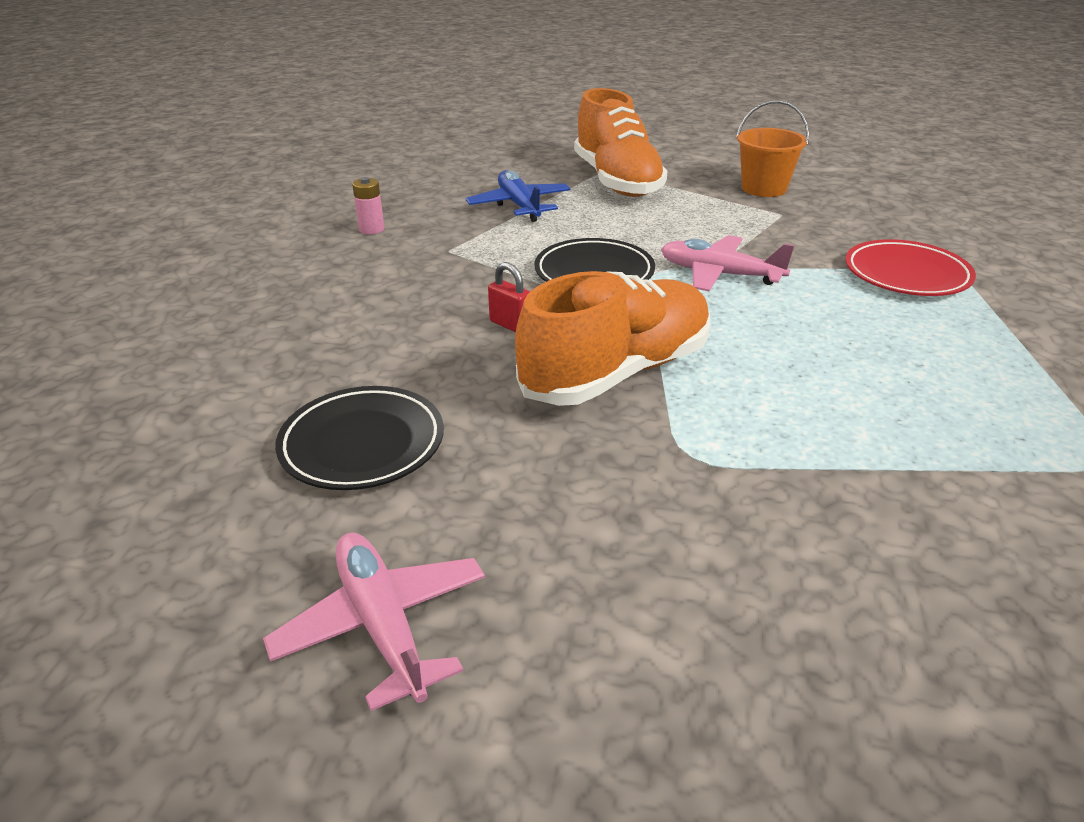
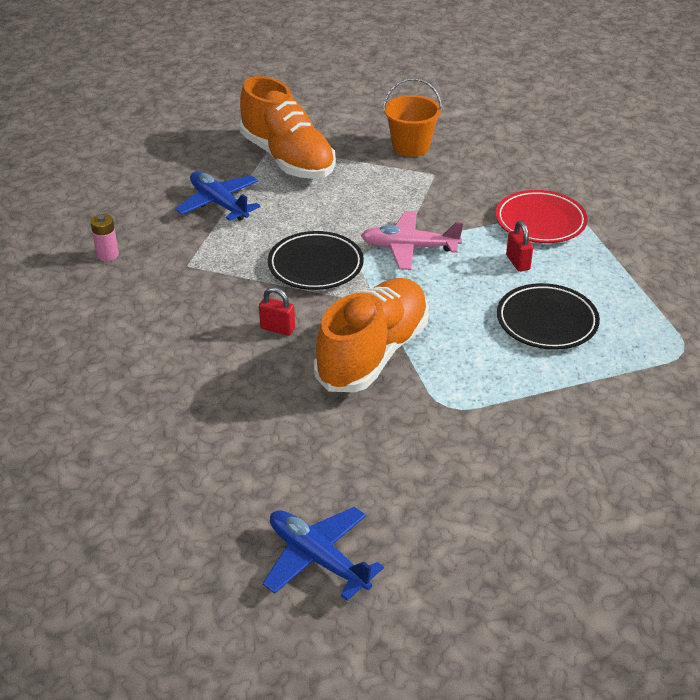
camera: 20 degrees left, 5 degrees up
pink plane [263,533,485,711] -> blue plane [263,507,384,601]
black plate [275,386,444,490] -> black plate moved to [497,283,600,350]
none -> red padlock [506,221,533,272]

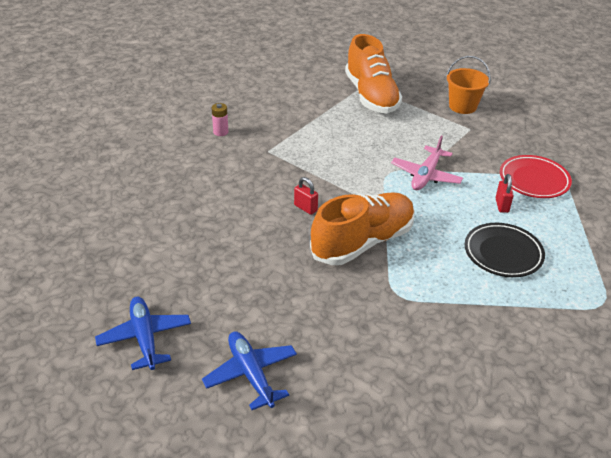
camera: 20 degrees right, 0 degrees up
blue plane [175,171,260,221] -> blue plane moved to [95,297,191,370]
black plate [268,231,364,290] -> none
pink plane [361,211,463,270] -> pink plane turned 90 degrees counterclockwise [391,136,463,190]

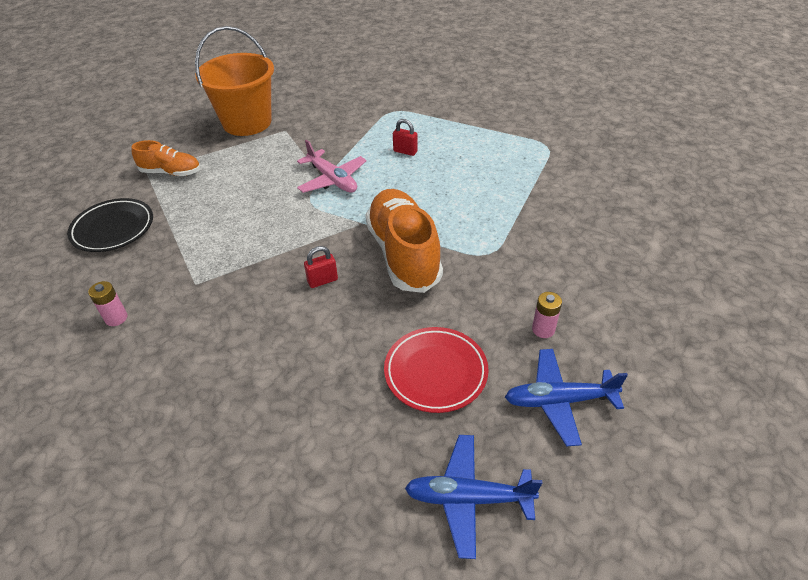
camera: 65 degrees left, 5 degrees up
orange shoe [345,34,402,114] -> orange shoe [132,140,200,176], size x0.55
orange bucket [447,56,491,114] -> orange bucket [195,26,274,136], size x1.63
black plate [465,223,545,277] -> black plate moved to [67,198,153,252]
red plate [500,155,572,198] -> red plate moved to [384,327,489,413]
none -> pink battery [532,292,562,338]

